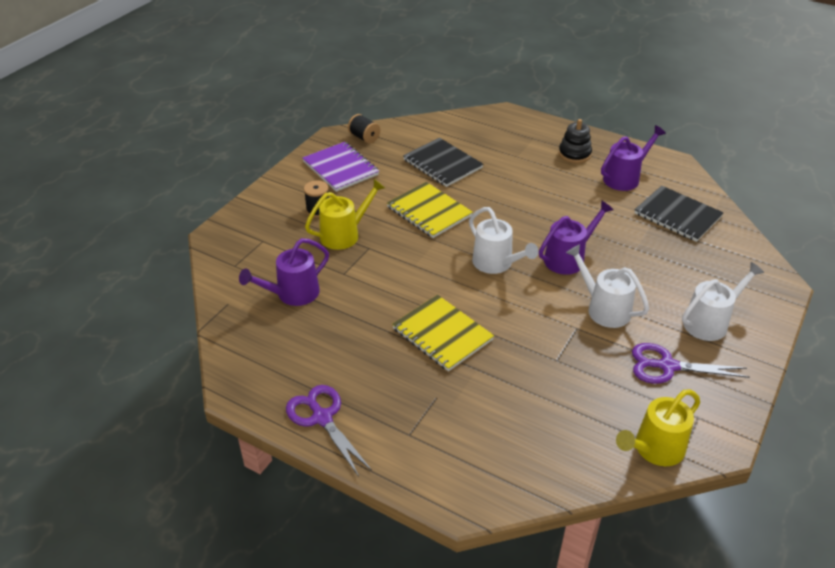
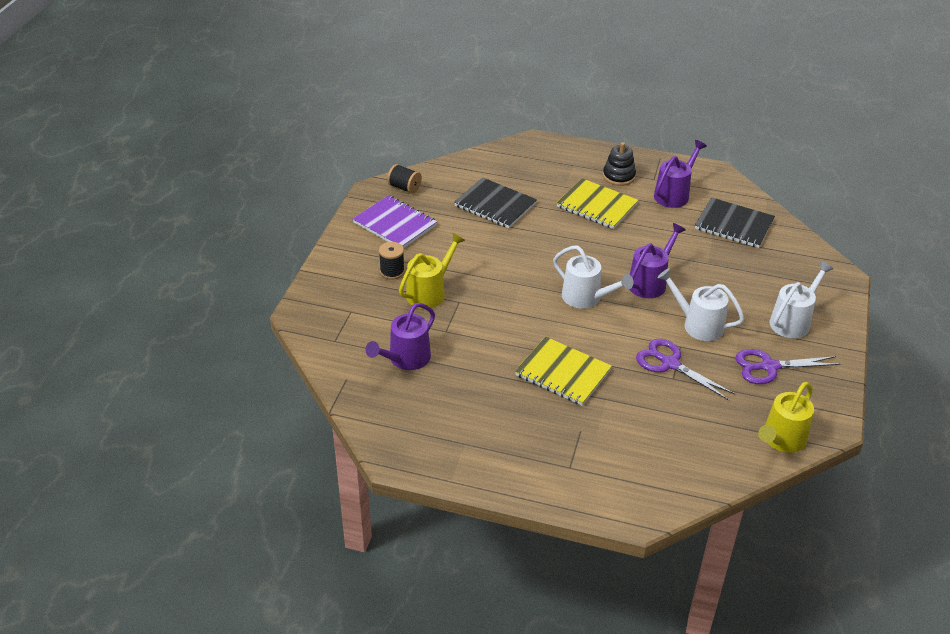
camera: 15 degrees left, 0 degrees up
purple scissors [286,385,372,477] -> purple scissors moved to [636,339,735,400]
yellow notebook [387,182,473,238] -> yellow notebook moved to [557,178,639,229]

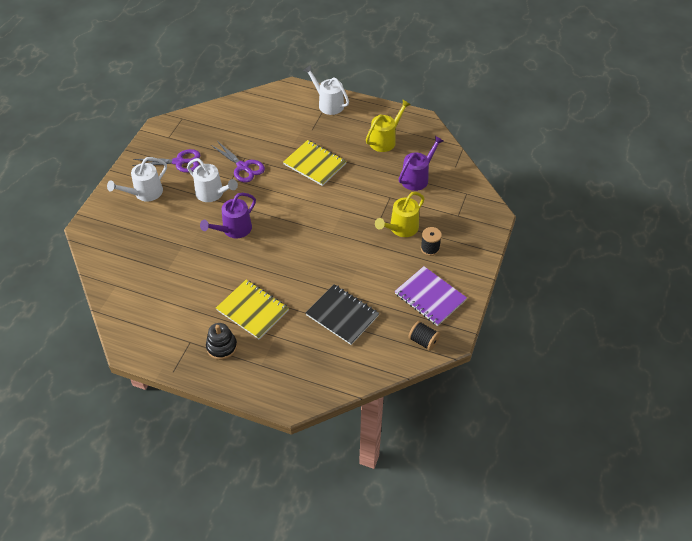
camera: 175 degrees left, 10 degrees up
white watering can [553,245,633,309] -> white watering can moved to [303,65,349,115]
purple watering can [654,140,707,208] -> none
black notebook [695,197,775,248] -> none
yellow watering can [758,382,814,453] -> yellow watering can moved to [366,99,411,152]

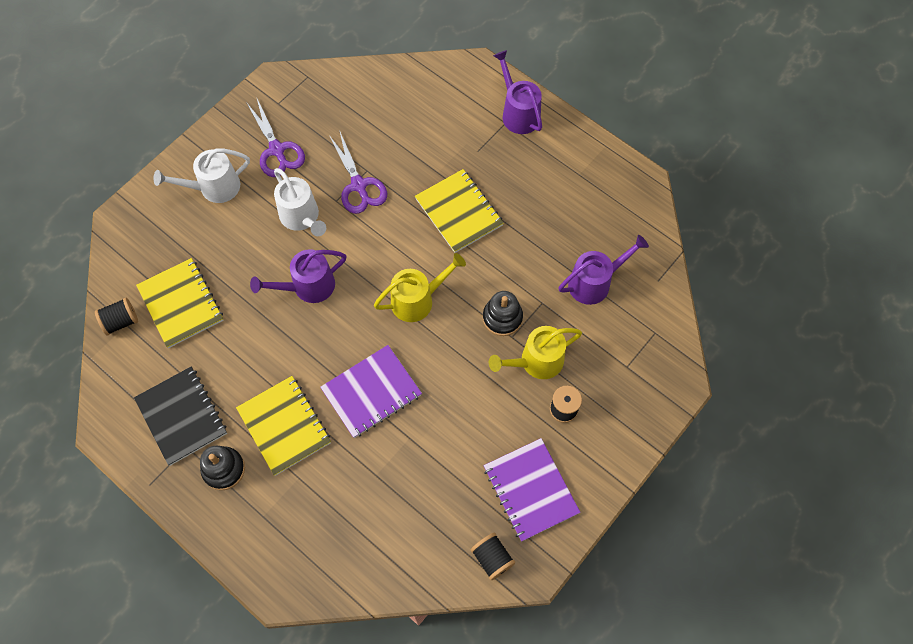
camera: 20 degrees right, 15 degrees up
purple scissors [132,149,201,173] -> purple scissors turned 45 degrees clockwise [246,99,305,177]
white watering can [303,65,349,115] -> purple watering can [493,50,542,134]
black notebook [306,284,379,345] -> black notebook moved to [134,367,227,466]
yellow watering can [366,99,411,152] -> yellow watering can moved to [374,253,466,322]
none -> black spool [95,298,138,335]
none -> yellow notebook [136,258,224,348]
none -> purple notebook [320,345,422,438]
none -> black stacking toy [483,291,523,336]

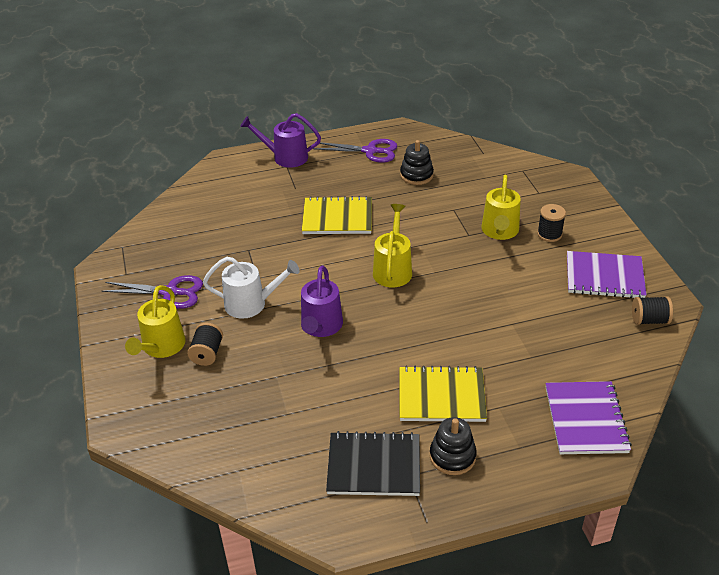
camera: 55 degrees left, 25 degrees down
black spool [95,298,138,335] -> black spool moved to [187,323,223,366]
yellow notebook [136,258,224,348] -> none
white watering can [153,148,250,203] -> yellow watering can [125,285,186,358]
purple notebook [320,345,422,438] -> purple notebook moved to [545,381,632,454]
purple scissors [329,130,387,214] -> purple scissors moved to [313,139,397,163]
black stacking toy [483,291,523,336] -> black stacking toy moved to [400,140,434,185]
purple watering can [558,235,649,305] -> none

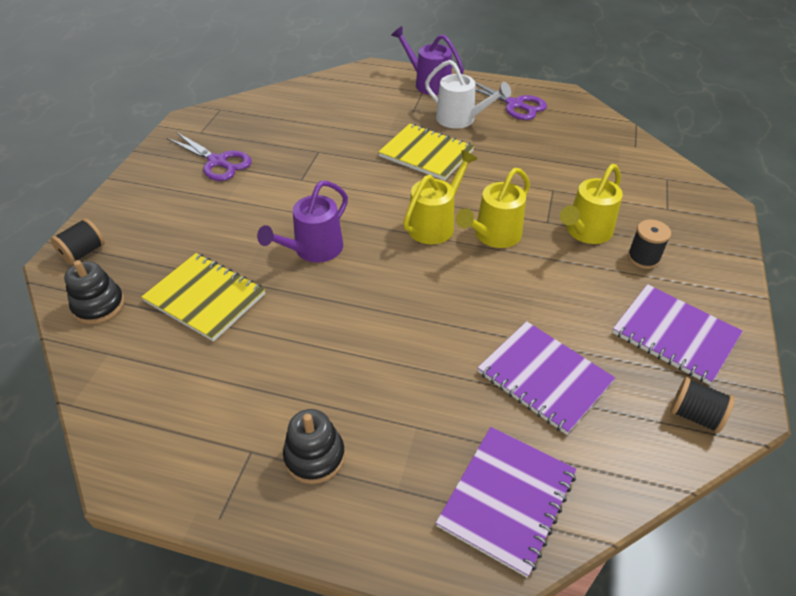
camera: 30 degrees right, 5 degrees up
yellow watering can [125,285,186,358] -> yellow watering can moved to [456,168,530,248]
black spool [187,323,223,366] -> black spool moved to [50,218,105,265]
white watering can [203,257,300,319] -> white watering can moved to [425,60,511,129]
black notebook [326,431,420,496] -> none
yellow notebook [399,365,487,422] -> yellow notebook moved to [141,253,265,342]
black stacking toy [400,140,434,185] -> black stacking toy moved to [64,260,125,324]
none -> purple notebook [478,321,615,435]

